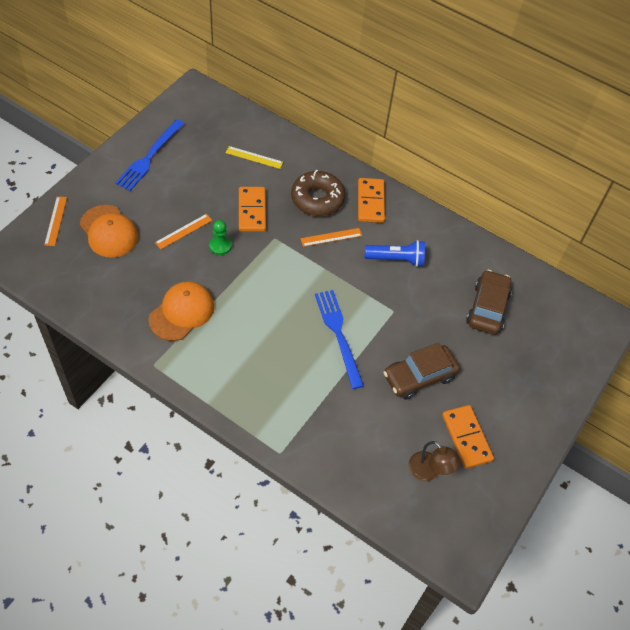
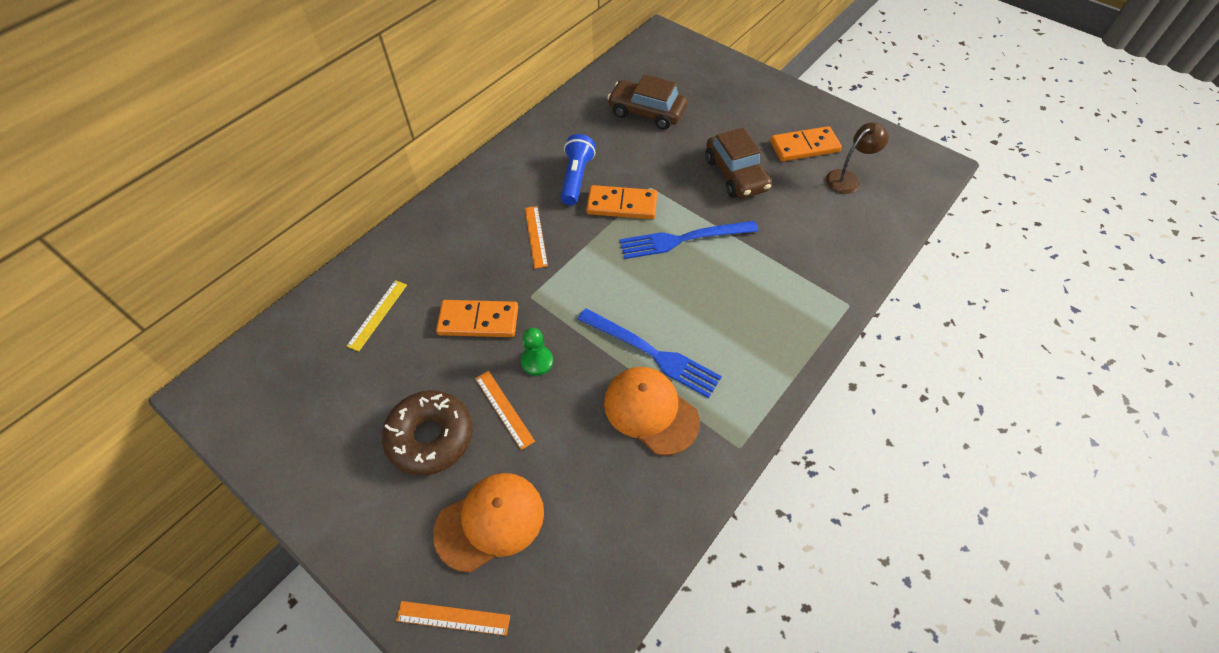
camera: 80 degrees left, 0 degrees up
blue fork [115,119,184,191] -> blue fork moved to [578,308,722,398]
brown donut [291,170,345,216] -> brown donut moved to [382,390,473,476]
orange domino [358,178,385,223] -> orange domino moved to [586,185,657,219]

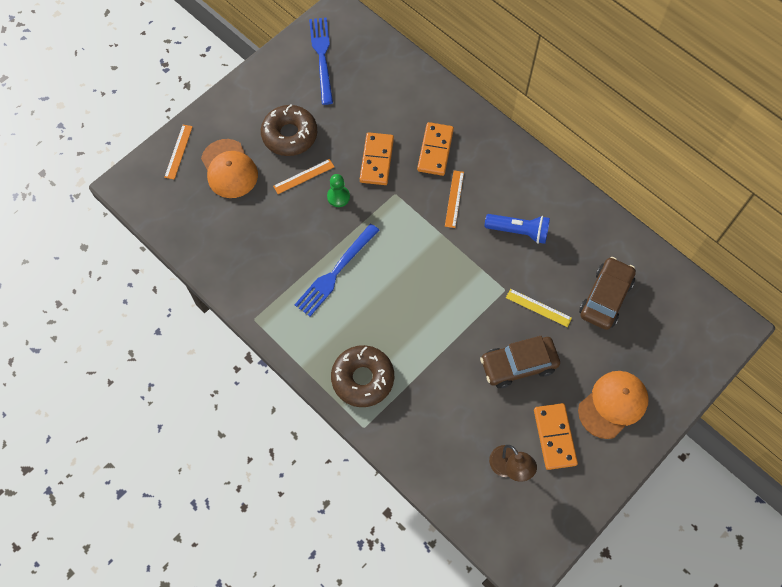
camera: 95 degrees right, 10 degrees up
yellow ruler [346,280,407,351] -> yellow ruler moved to [506,289,572,327]
orange ruler [525,206,548,269] -> orange ruler turned 75 degrees counterclockwise [445,170,464,228]
orange domino [586,185,657,219] -> orange domino moved to [417,122,454,176]
orange cap [604,367,700,456] -> orange cap moved to [578,371,649,439]
blue fork [619,221,758,259] -> blue fork moved to [309,17,333,105]
none -> brown donut [331,345,394,407]

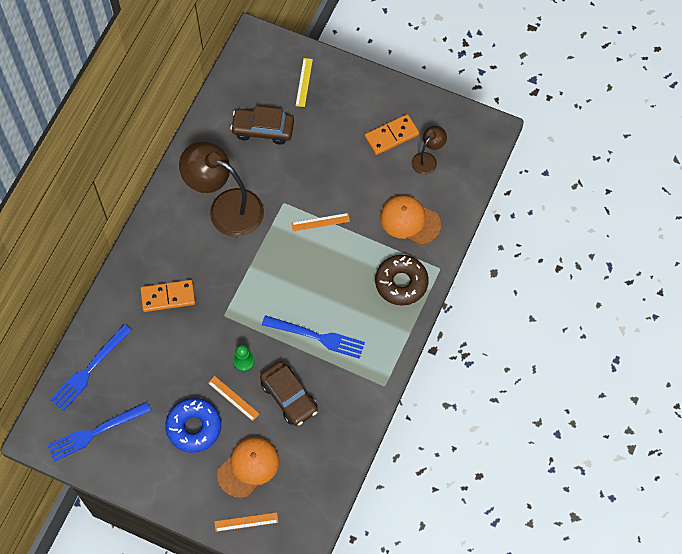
camera: 110 degrees left, 0 degrees up
brown donut [261,105,317,156] -> blue donut [165,398,221,453]
orange domino [360,132,394,185] -> none
orange ruler [445,170,464,228] -> orange ruler moved to [291,213,350,231]
brown car [480,336,560,388] -> brown car moved to [260,361,318,426]
blue flashlight [484,214,550,244] -> brown lamp [179,142,264,237]
yellow ruler [506,289,572,327] -> yellow ruler moved to [296,58,313,107]
orange cap [578,371,649,439] -> orange cap moved to [380,195,441,245]
none -> blue fork [50,324,132,411]

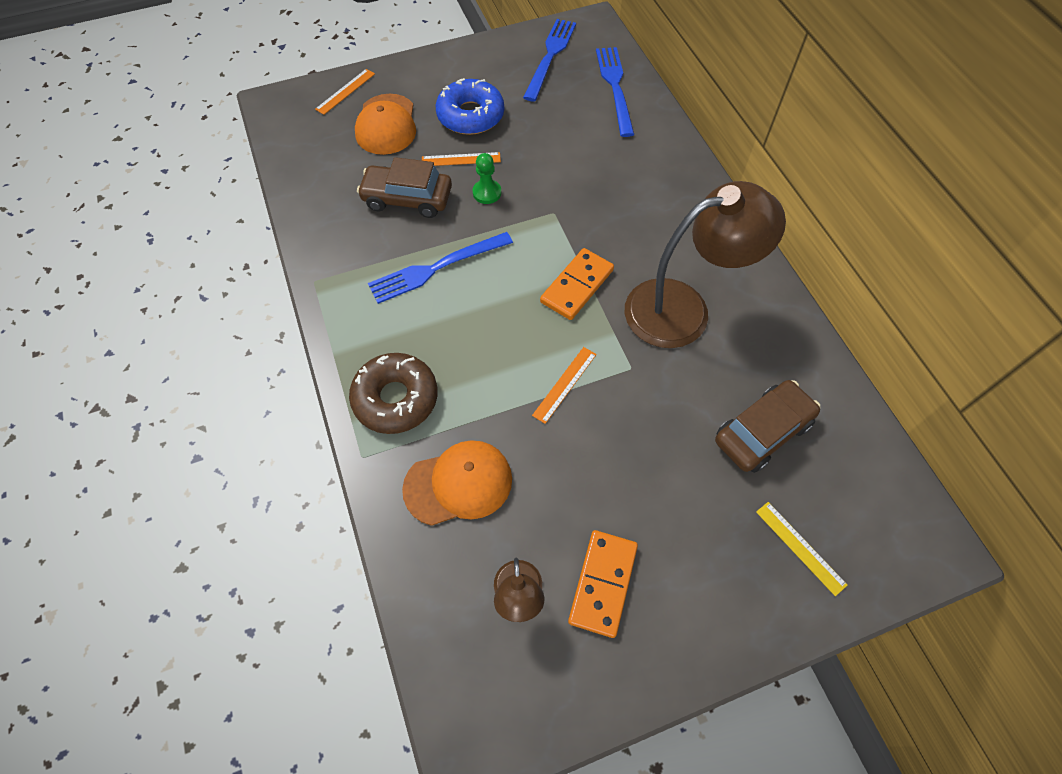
camera: 135 degrees right, 5 degrees down
orange domino [140,280,195,312] -> orange domino moved to [540,248,614,320]

